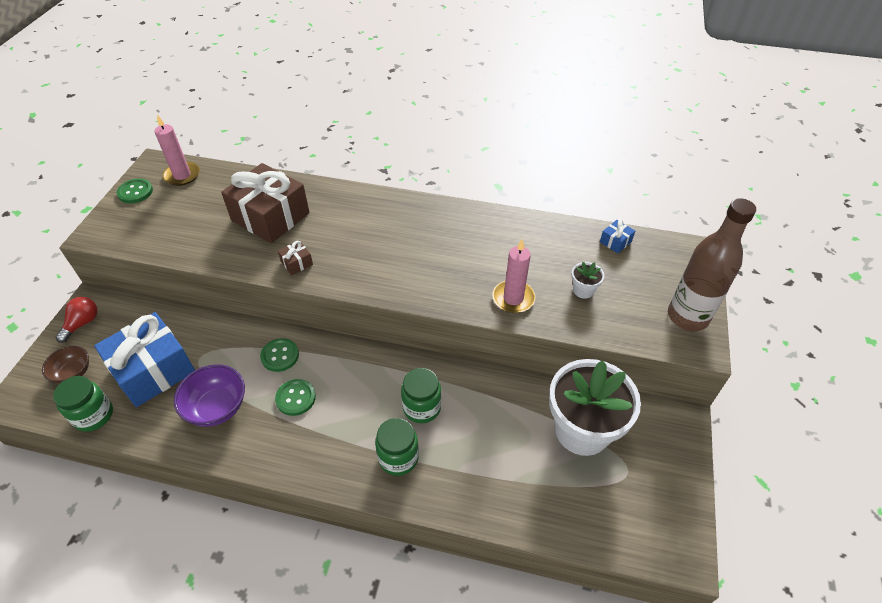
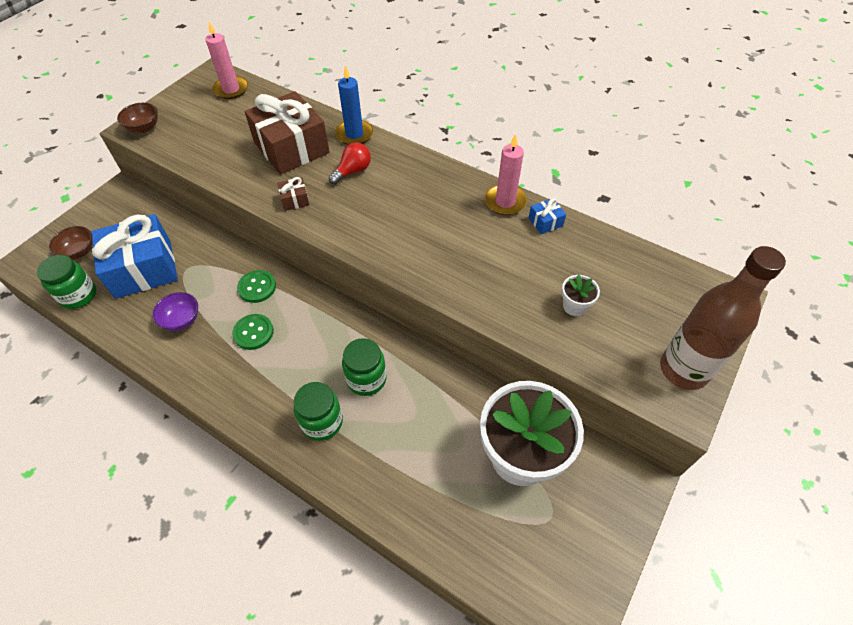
camera: 20 degrees right, 5 degrees up
red light bulb [55,297,97,343] -> red light bulb moved to [329,142,371,185]
green button [117,178,153,204] -> none
purple bowl [174,364,245,427] -> purple bowl [152,292,198,331], size x0.66
pink candle [492,239,535,313] -> pink candle moved to [485,134,527,215]
blue gift [600,220,635,253] -> blue gift moved to [529,198,566,234]
none -> brown bowl [117,103,158,133]
none -> blue candle [335,66,373,145]

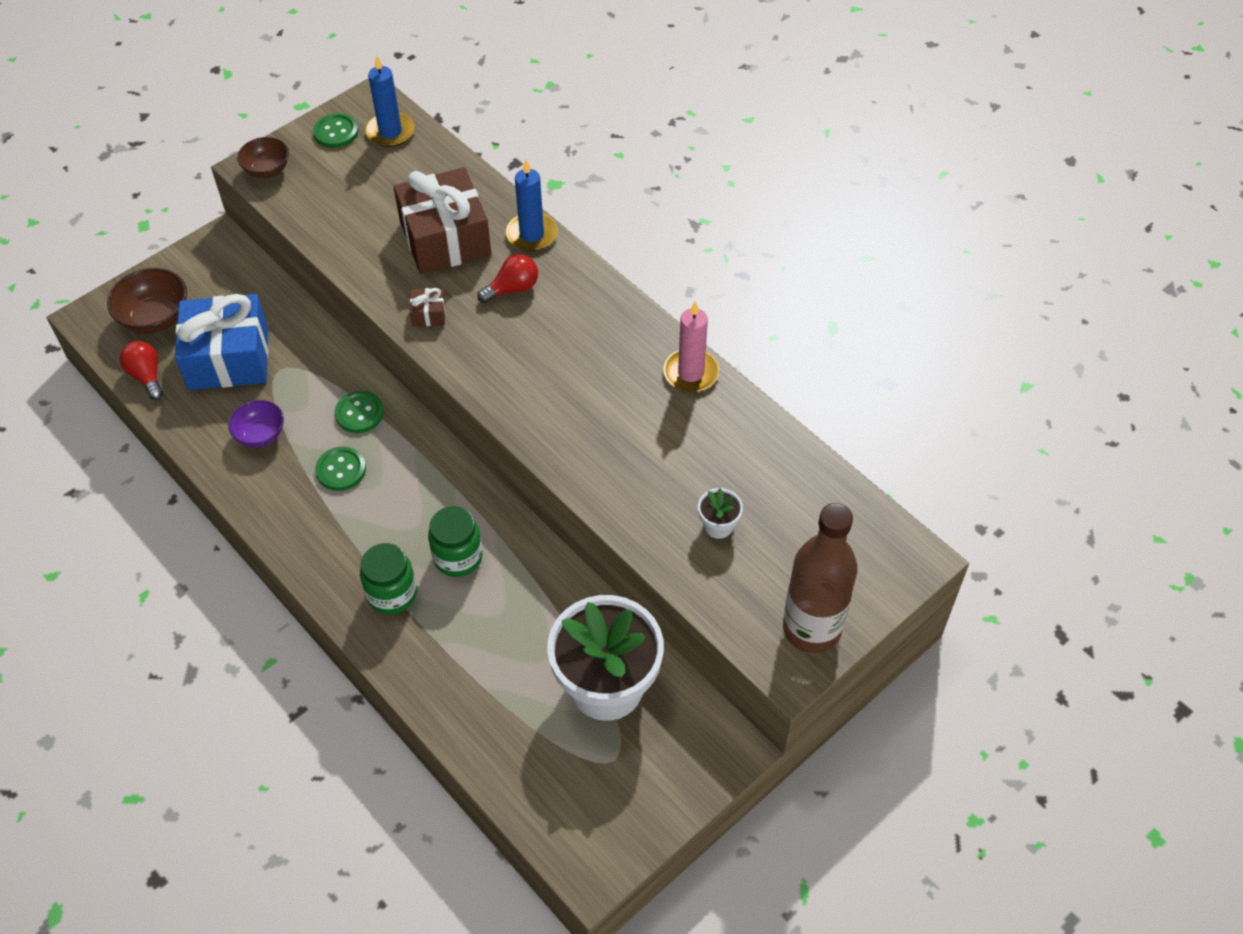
camera: 15 degrees right, 0 degrees up
green jar [37,255,96,309] -> red light bulb [120,341,163,400]
brown bowl [49,226,93,260] -> brown bowl [107,268,187,334], size x1.51
pink candle [206,22,248,99] -> blue candle [365,56,415,147]
blue gift [529,198,566,234] -> none
none -> green button [313,113,358,148]

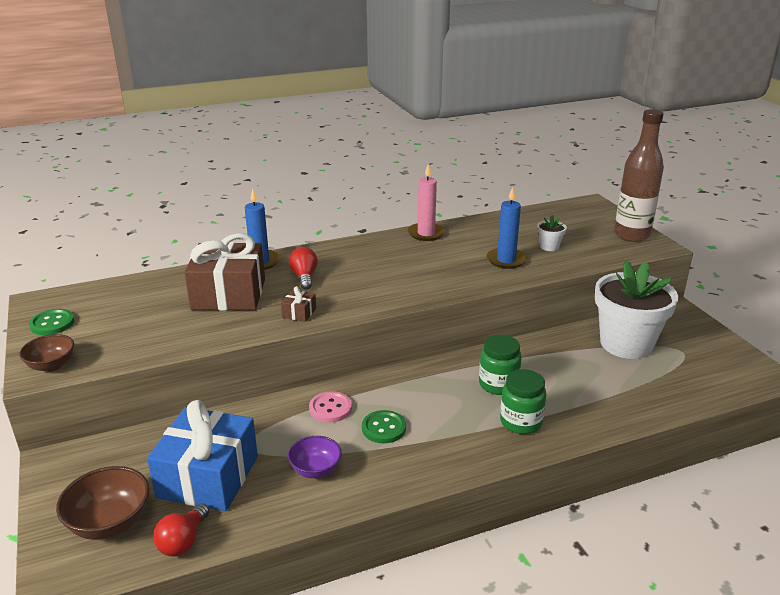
camera: 70 degrees left, 25 degrees down
red light bulb [120,341,163,400] -> red light bulb turned 60 degrees counterclockwise [153,504,209,557]
green button [335,391,384,433] -> pink button [309,391,352,423]
blue candle [365,56,415,147] -> blue candle moved to [486,187,527,269]

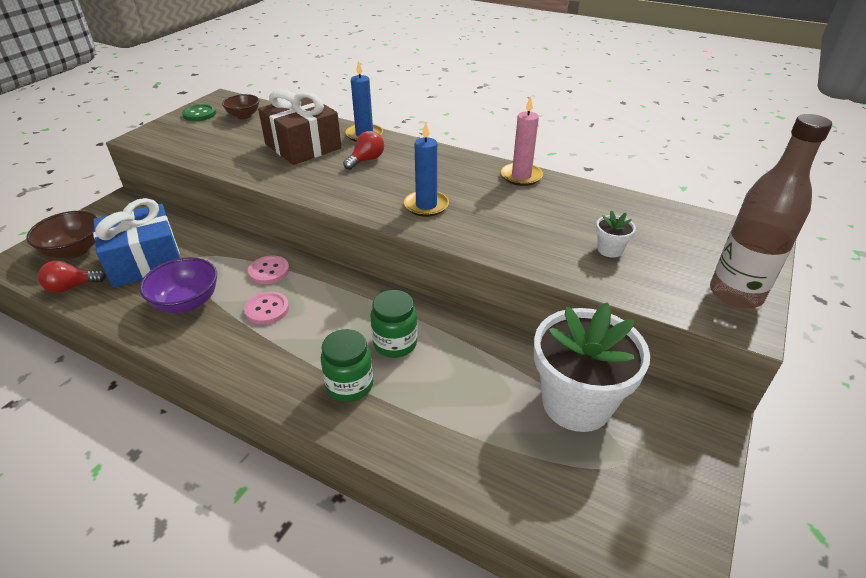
camera: 50 degrees right, 10 degrees up
brown bowl [19,334,74,372] -> brown bowl moved to [222,94,259,119]
brown gift [281,286,316,322] -> none
purple bowl [288,436,342,478] -> purple bowl [139,257,217,313], size x1.51
green button [362,410,406,443] -> pink button [244,292,289,325]
blue candle [486,187,527,269] -> blue candle moved to [404,122,449,217]

